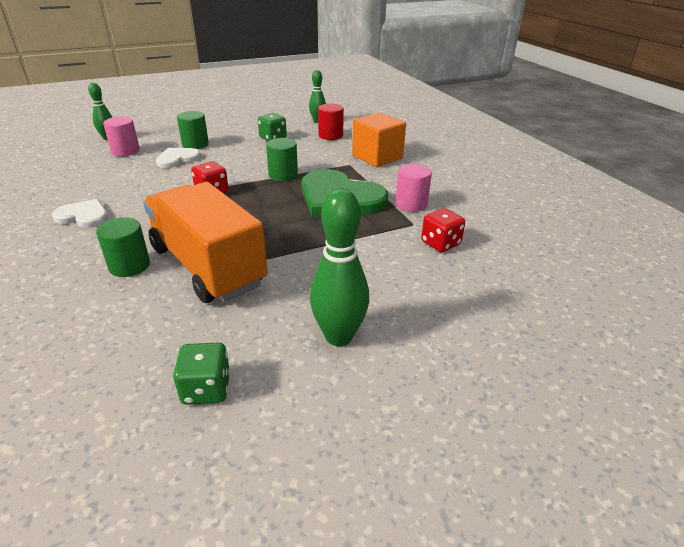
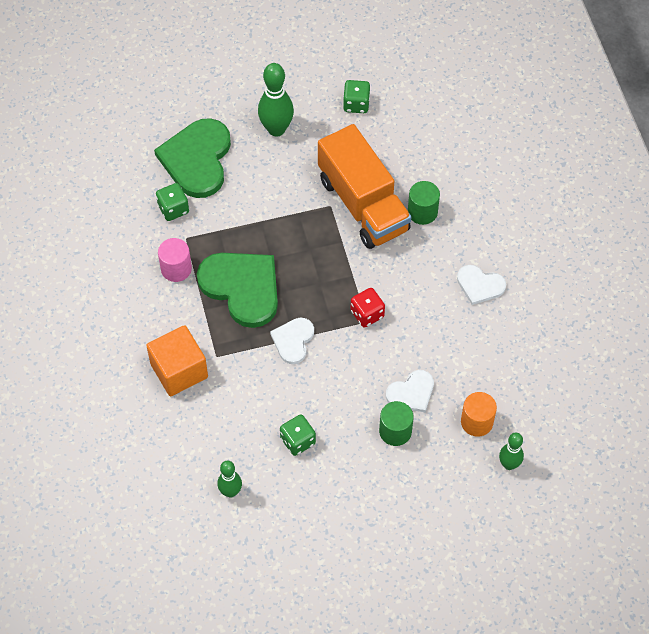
camera: 170 degrees left, 25 degrees up
pink cylinder [103,116,140,156] -> orange cylinder [461,392,497,437]
green cylinder [266,138,298,181] -> white heart [270,318,314,364]
red cylinder [318,104,344,140] -> none
red dice [421,208,465,252] -> green dice [156,183,189,221]
none -> green heart [154,118,231,198]

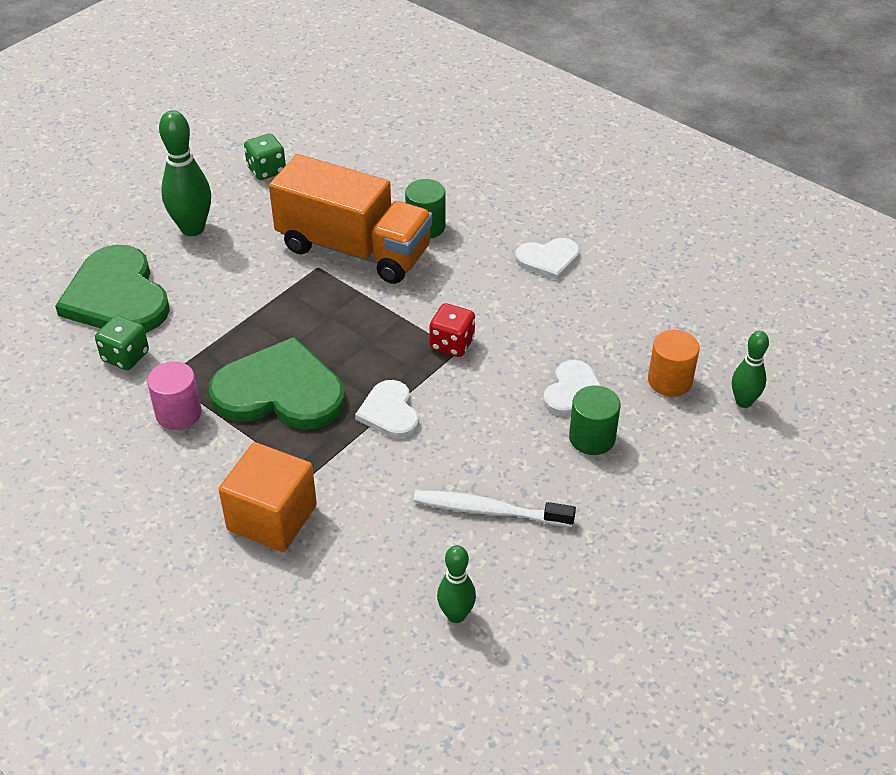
camera: 35 degrees left, 15 degrees down
green dice [280,414,316,456] -> white toothbrush [413,490,576,527]

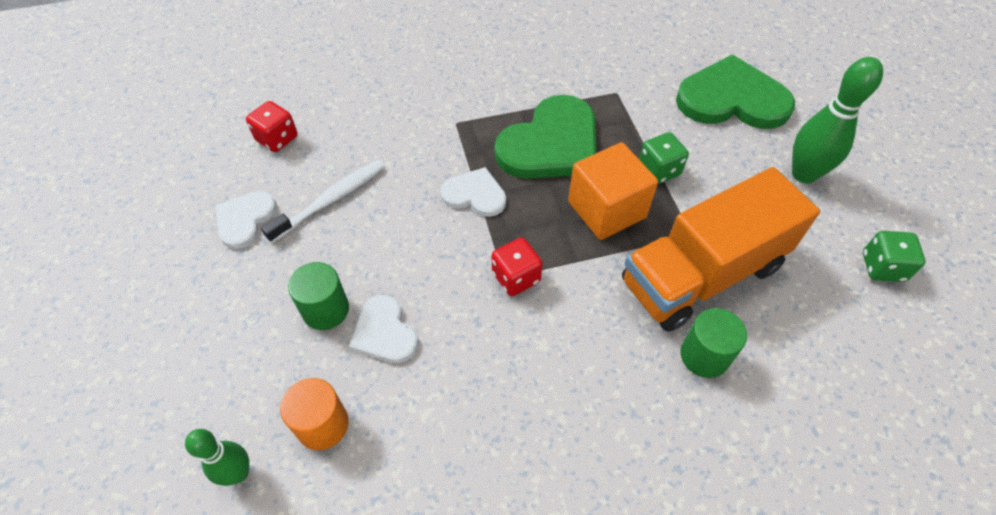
camera: 125 degrees right, 10 degrees up
green dice [95,315,149,370] -> green dice moved to [639,132,689,184]
pink cylinder [147,361,202,430] -> none
orange cube [219,442,317,552] -> orange cube moved to [568,142,658,240]
green bowling pin [437,545,476,623] -> red dice [246,101,298,152]
white heart [515,238,580,280] -> white heart moved to [215,191,277,249]

